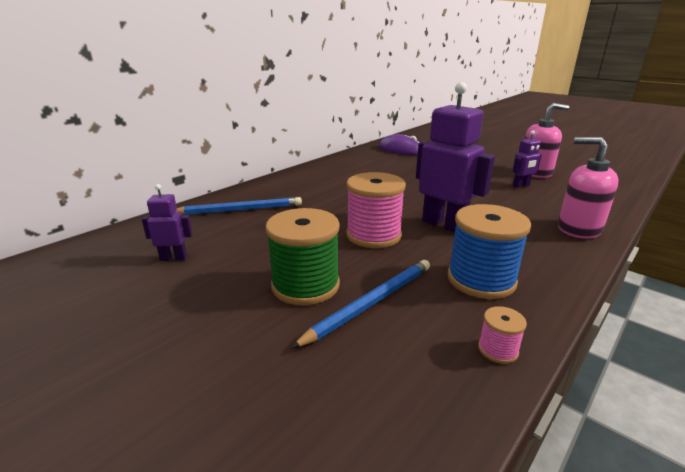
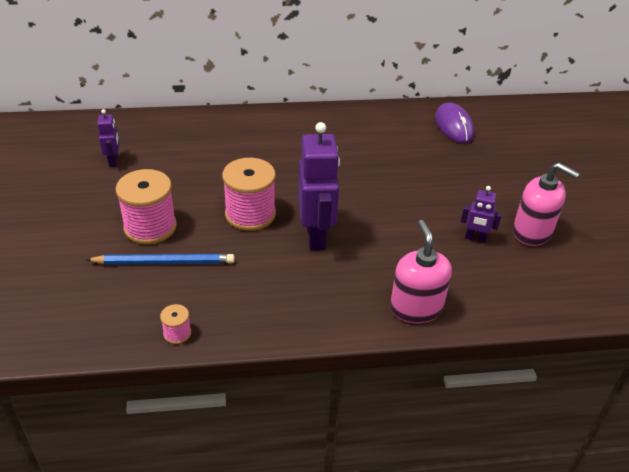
camera: 40 degrees right, 15 degrees up
purple robot [142,184,192,261] -> purple robot turned 45 degrees clockwise [97,109,119,167]
blue pencil [176,197,302,215] -> none
green spool [266,208,340,306] -> pink spool [116,169,177,245]
blue spool [448,204,531,299] -> none

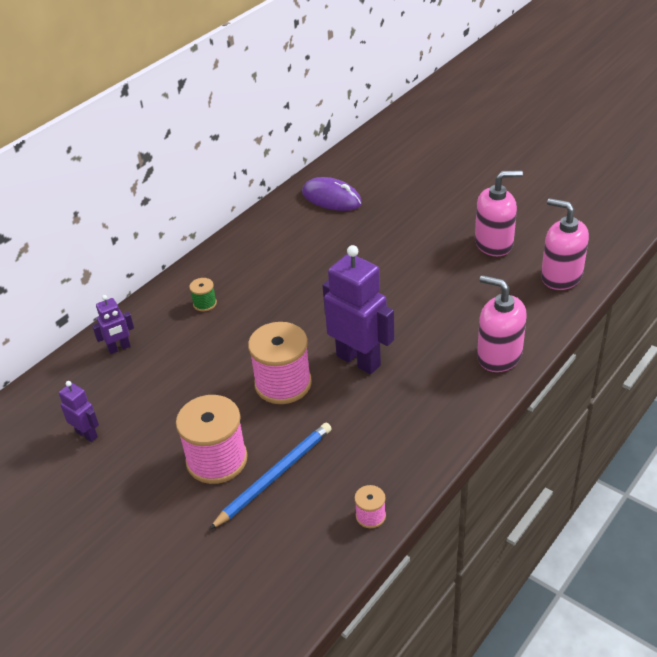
camera: 40 degrees left, 0 degrees up
purple robot [461,186,502,243] -> purple robot moved to [92,295,134,354]
none -> green spool [189,278,217,312]
none -> pink soap dispenser [541,198,589,290]

